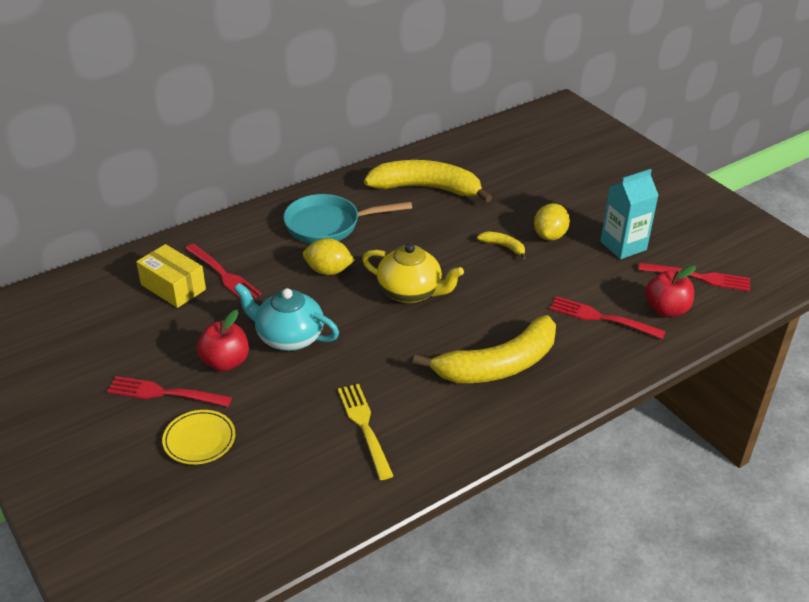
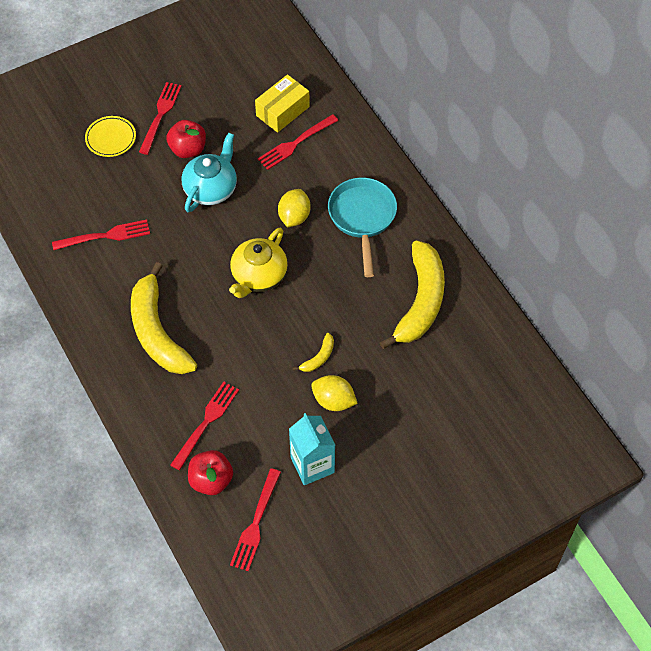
camera: 95 degrees right, 20 degrees up
yellow fork [338,384,393,480] -> red fork [52,220,150,250]

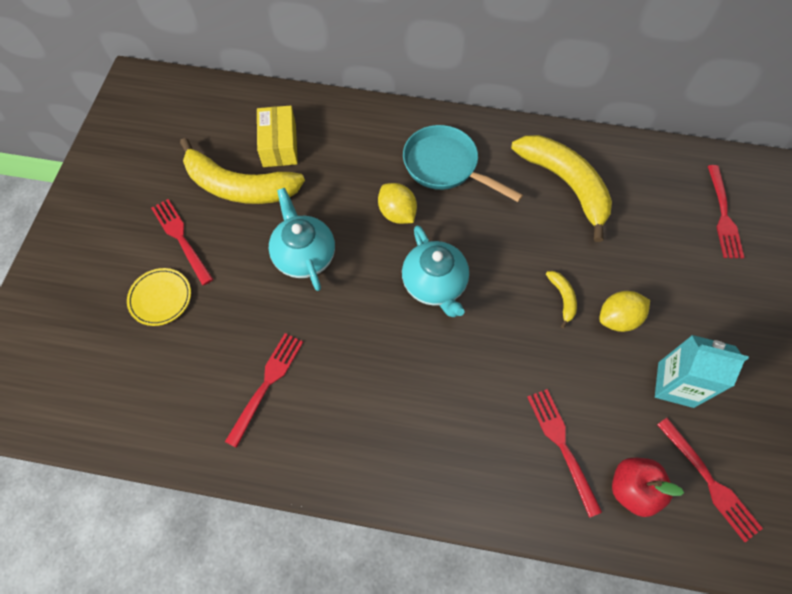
camera: 50 degrees left, 5 degrees up
yellow banana [131,262,197,374] -> yellow banana moved to [180,138,305,204]
red apple [166,120,206,158] -> none
yellow teapot [229,228,288,298] -> turquoise teapot [402,225,469,317]
red fork [258,114,338,170] -> red fork moved to [708,165,745,258]

